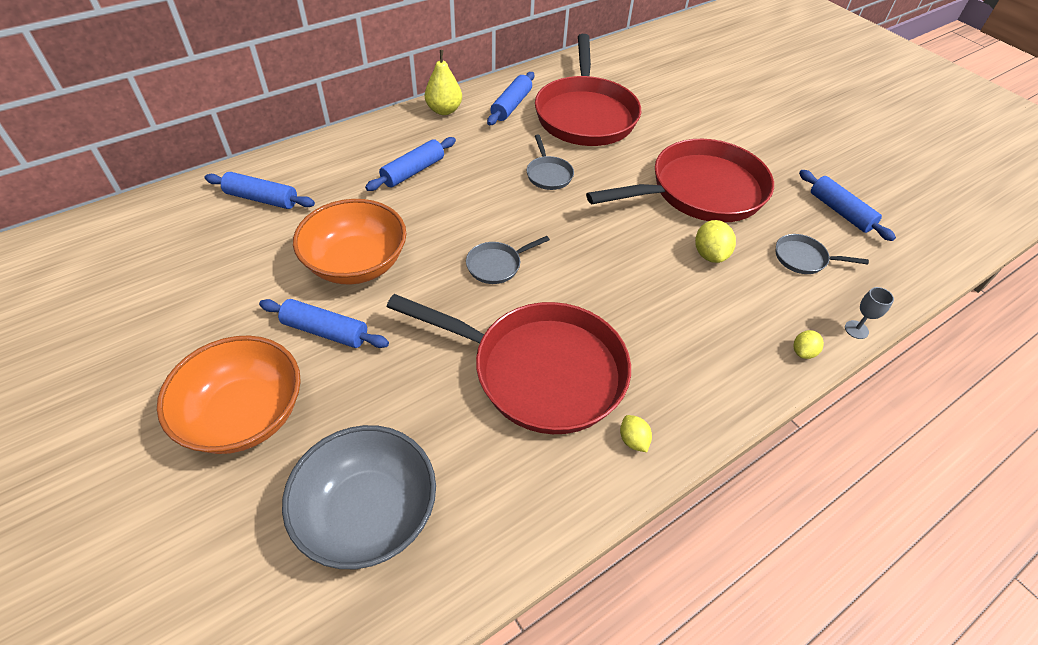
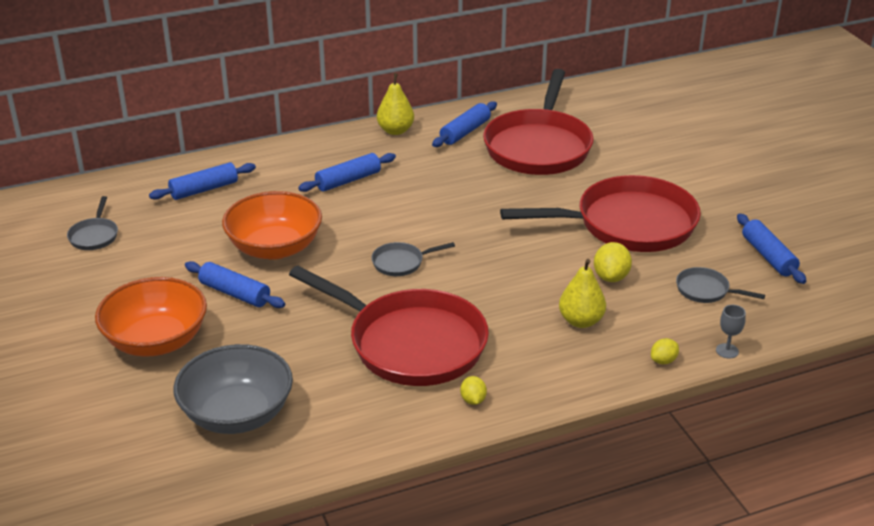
camera: 15 degrees right, 15 degrees down
blue rolling pin [205,172,315,209] -> blue rolling pin turned 60 degrees counterclockwise [149,162,256,200]
grey pan [527,135,574,190] -> grey pan moved to [67,196,118,250]
none -> yellow pear [559,259,606,328]

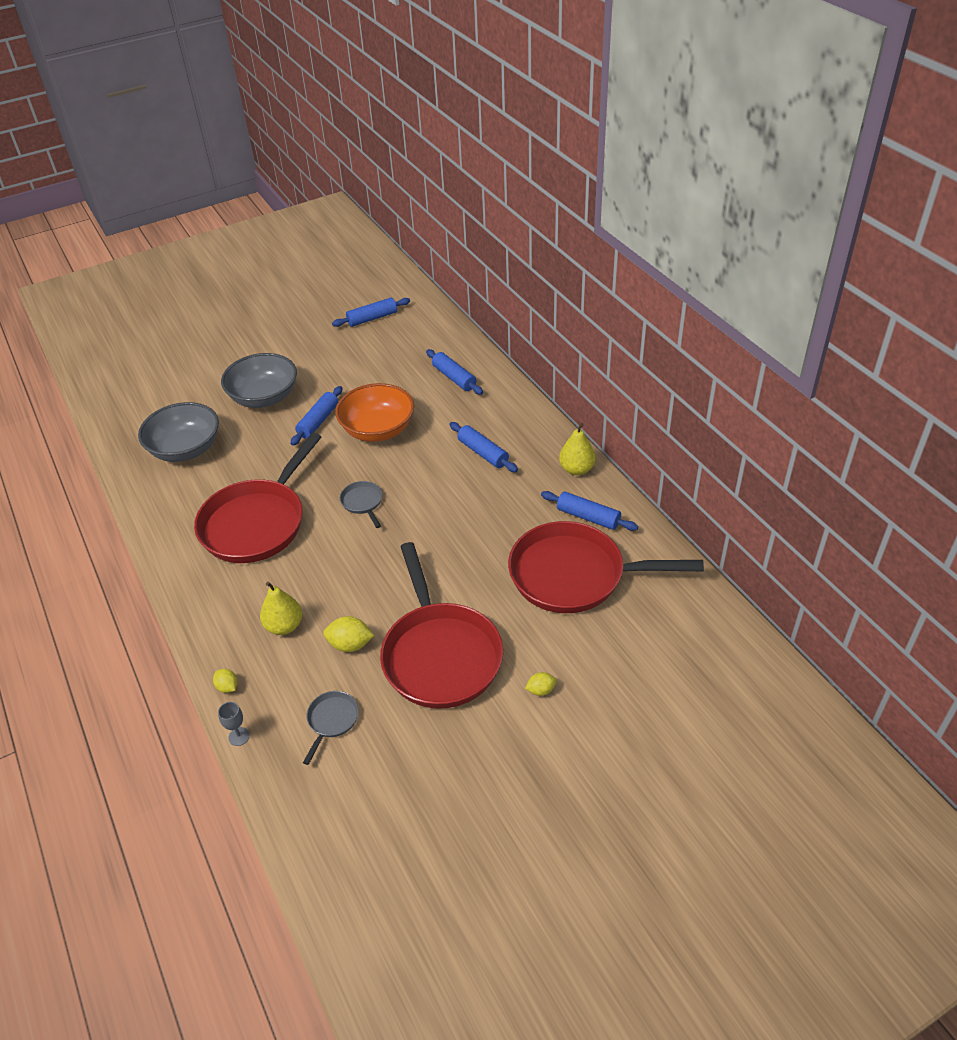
camera: 85 degrees right, 10 degrees up
grey pan [67,196,118,250] -> none
orange bowl [95,277,207,357] -> grey bowl [221,353,297,408]
yellow lemon [460,376,487,405] -> yellow lemon moved to [525,672,557,696]
blue rolling pin [737,214,806,284] -> blue rolling pin moved to [332,298,410,327]

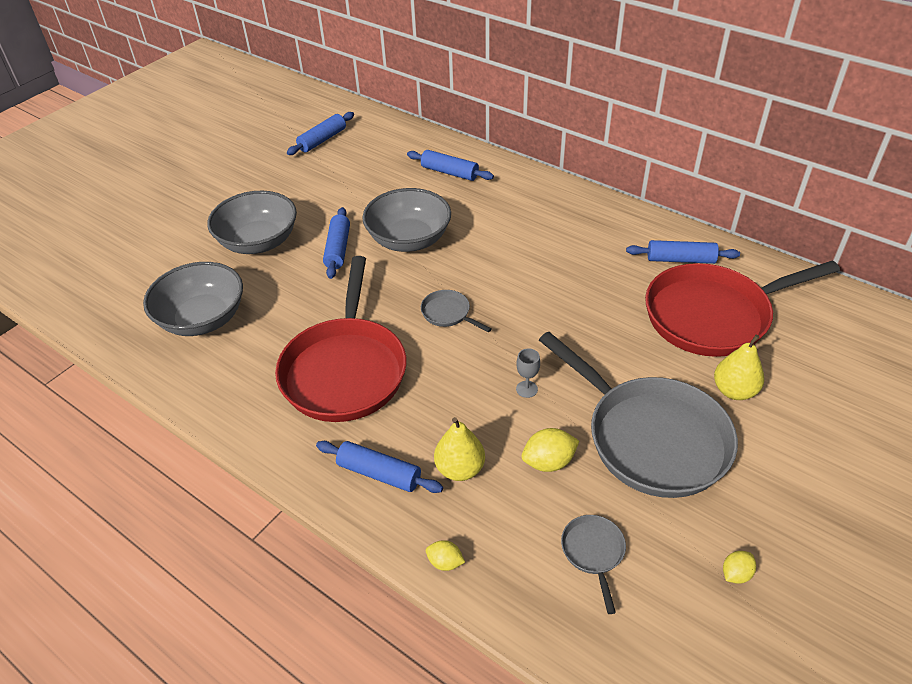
camera: 25 degrees left, 0 degrees up
grey goblet [218,702,250,746] -> grey goblet moved to [516,348,540,398]
orange bowl [335,383,414,442] -> grey bowl [362,188,451,252]
red pan [380,542,503,709] -> grey pan [539,332,738,498]
blue rolling pin [450,422,518,472] -> blue rolling pin moved to [316,441,443,493]
yellow lemon [525,672,557,696] -> yellow lemon moved to [723,551,756,584]
yellow pear [559,423,596,475] -> yellow pear moved to [714,335,764,400]

